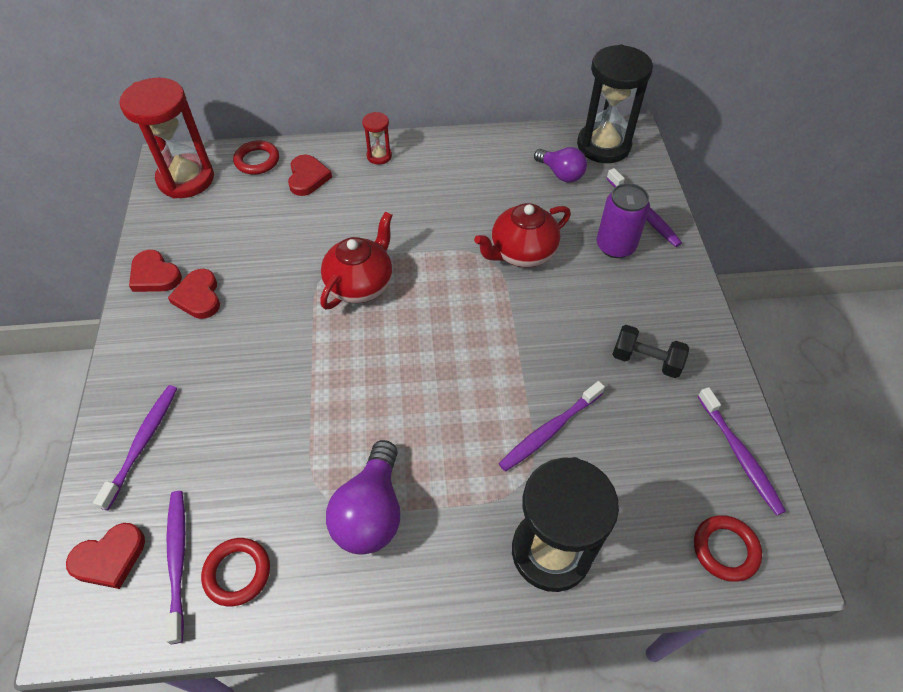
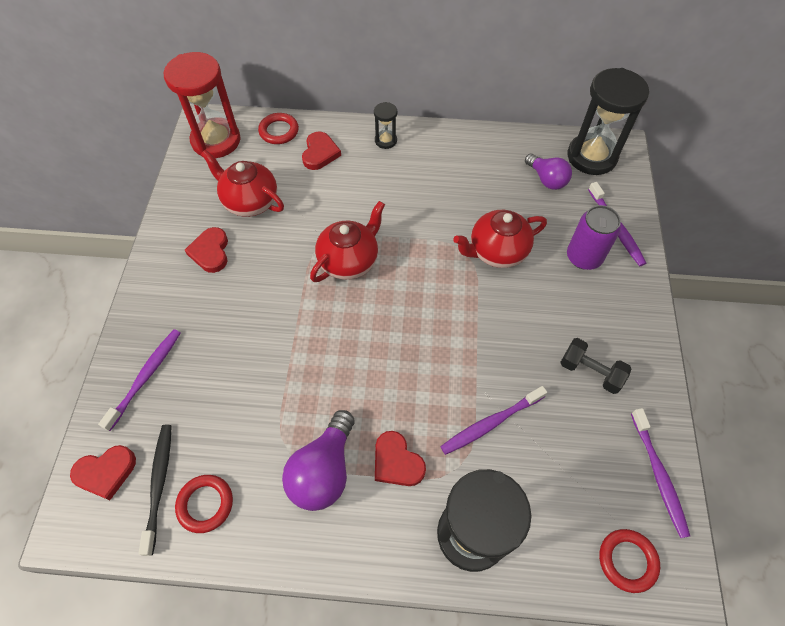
camera: 10 degrees right, 5 degrees up
red heart [129,250,182,292] -> red heart moved to [375,431,426,486]
purple toothbrush [165,491,185,644] -> black toothbrush [139,425,172,556]
red hourglass [362,112,392,165] -> black hourglass [374,102,398,149]
none -> red teapot [201,150,284,217]

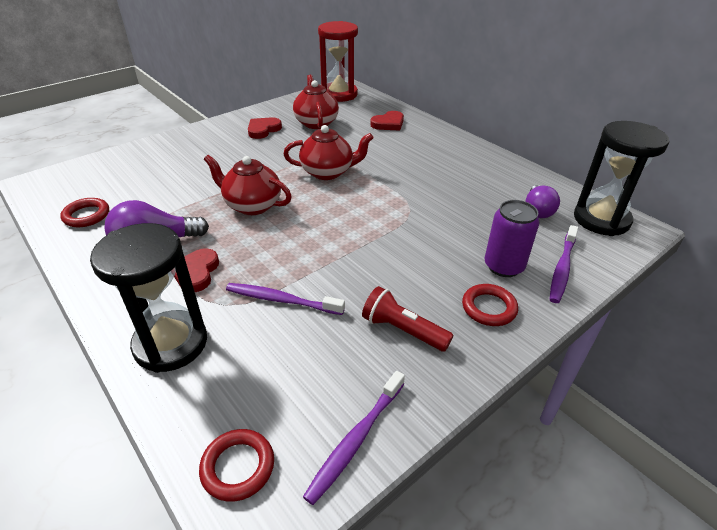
camera: 45 degrees right, 20 degrees down
red heart [70,445,136,500] -> none
purple toothbrush [98,329,181,431] -> none
black toothbrush [139,425,172,556] -> none
red ring [258,113,299,144] -> red ring moved to [462,284,518,326]
black hourglass [374,102,398,149] -> none
red teapot [453,210,547,268] -> red teapot moved to [204,155,292,215]
black dumbbell [560,338,631,394] -> red flashlight [362,286,453,352]

